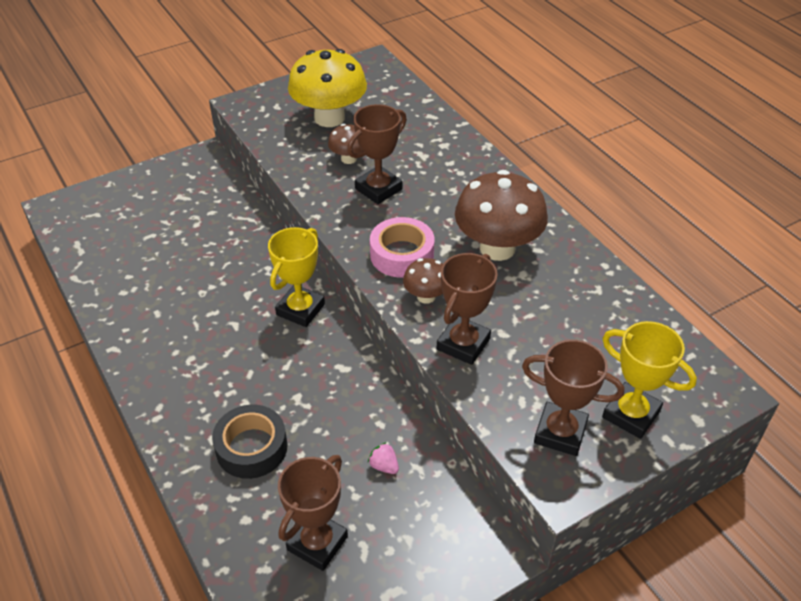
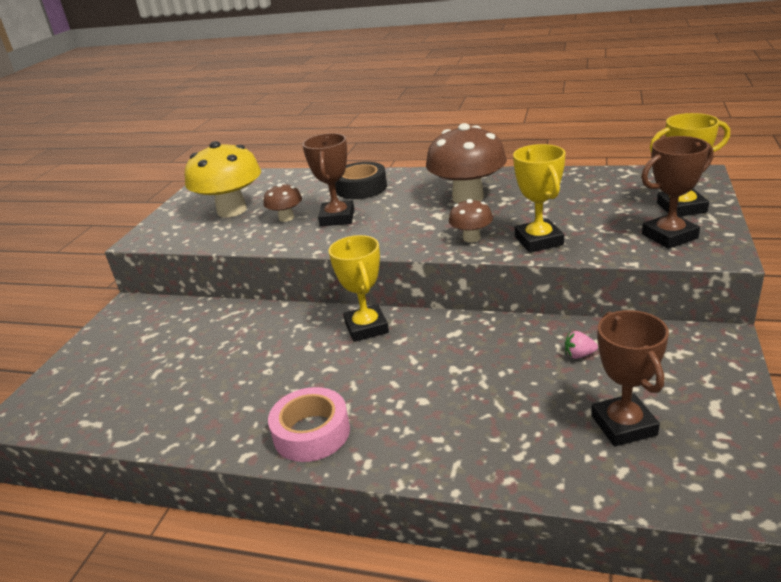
camera: 40 degrees left, 15 degrees down
black tape [212,405,288,479] -> black tape moved to [335,162,387,199]
pink tape [370,217,435,278] -> pink tape moved to [268,387,350,462]
brown trophy [437,253,498,365] -> yellow trophy [513,144,566,253]

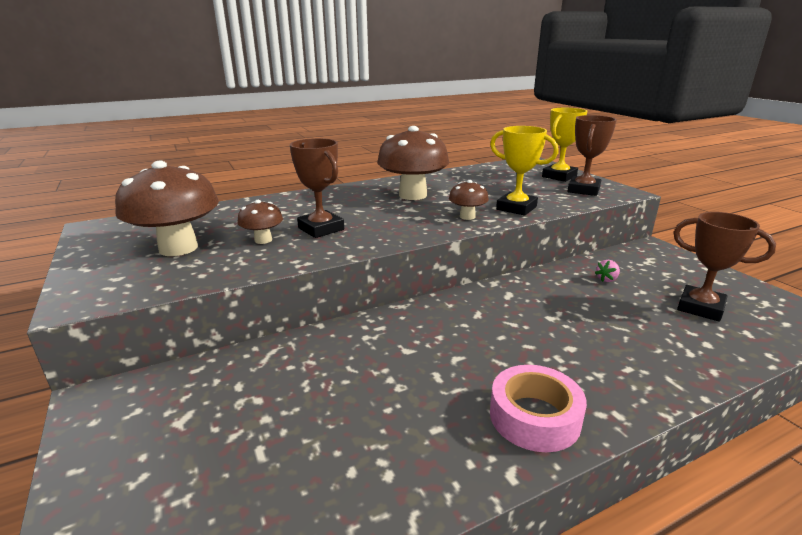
camera: 45 degrees left, 5 degrees down
yellow mushroom [185,141,261,217] -> brown mushroom [115,161,219,256]
yellow trophy [328,235,389,342] -> none
black tape [335,162,387,199] -> none

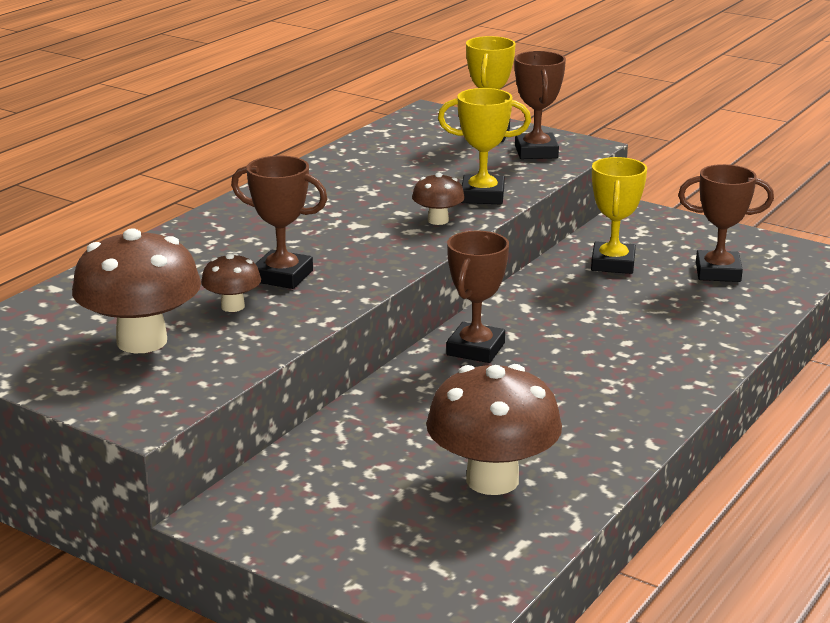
camera: 30 degrees left, 0 degrees up
brown mushroom [377,126,449,200] -> brown mushroom moved to [426,364,562,495]
pink tape [490,365,587,452] -> none
pink strawberry [595,260,620,282] -> yellow trophy [591,157,647,274]
none -> brown trophy [446,231,509,363]

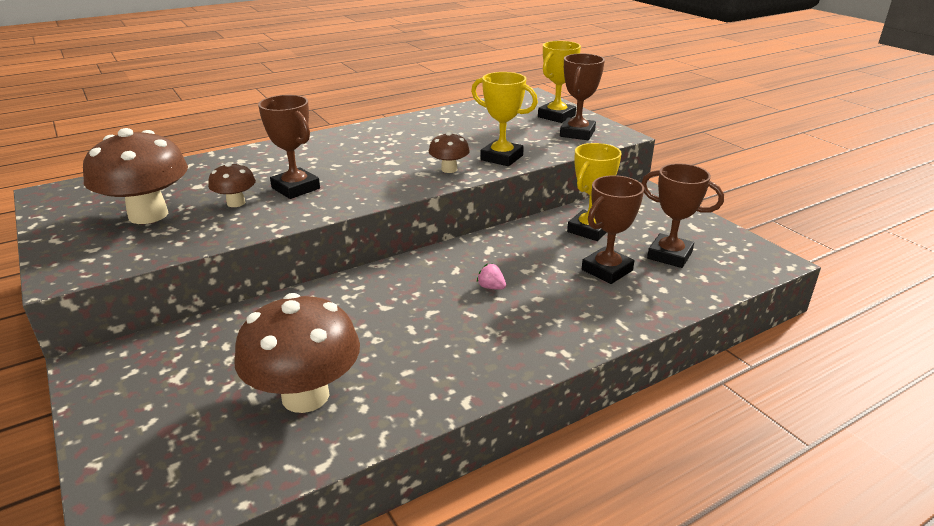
camera: 25 degrees right, 5 degrees up
brown trophy [446,231,509,363] -> brown trophy moved to [582,175,644,284]
none -> pink strawberry [477,264,506,290]

